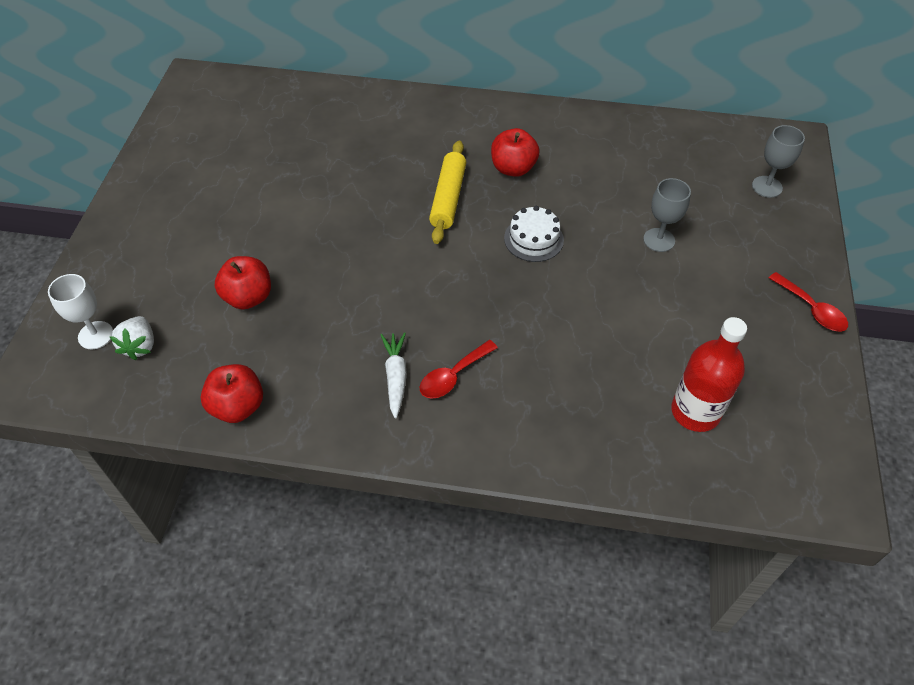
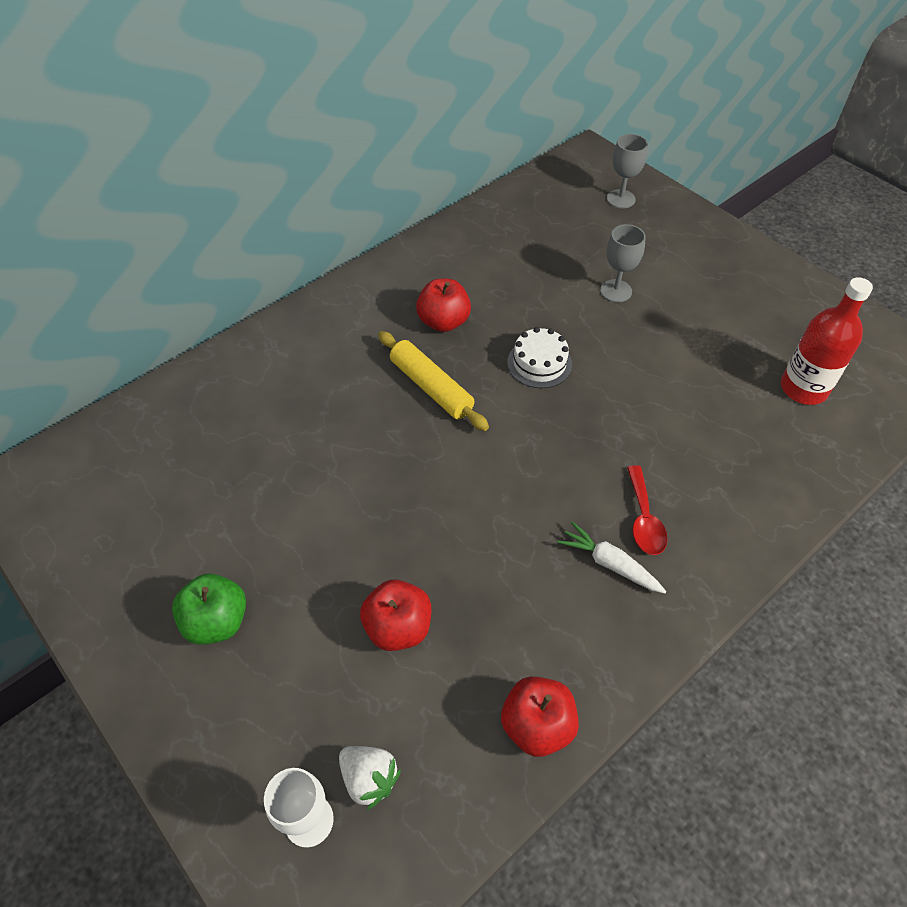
camera: 50 degrees left, 0 degrees up
red spoon [769,272,848,332] -> none
none -> green apple [172,574,246,645]

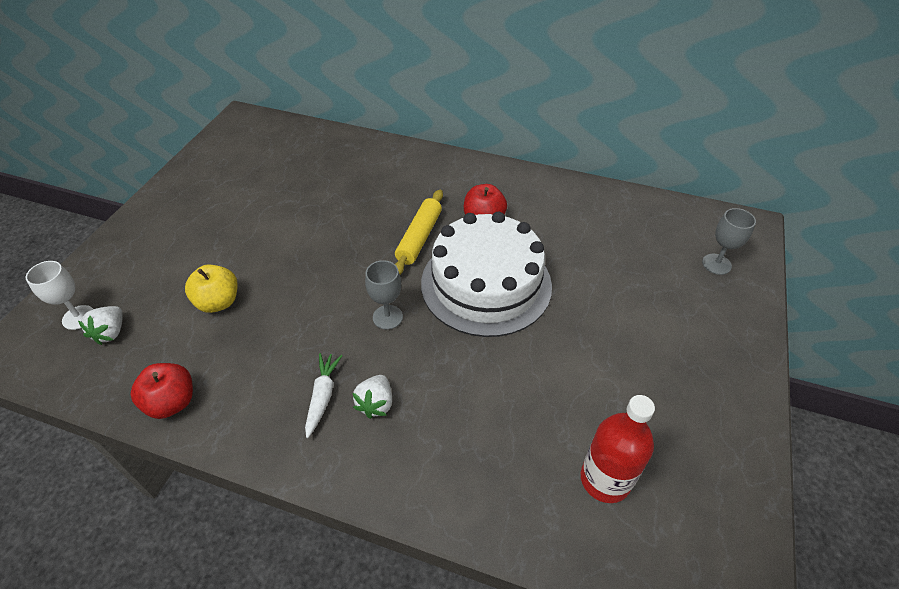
camera: 60 degrees right, 5 degrees down
green apple [172,574,246,645] -> none
red apple [360,579,431,651] -> yellow apple [185,265,238,313]
white cake [507,327,572,388] -> white cake [421,212,552,337], size x2.37
grey goblet [600,224,646,302] -> grey goblet moved to [365,260,403,330]
red spoon [627,465,668,555] -> white strawberry [352,375,392,419]

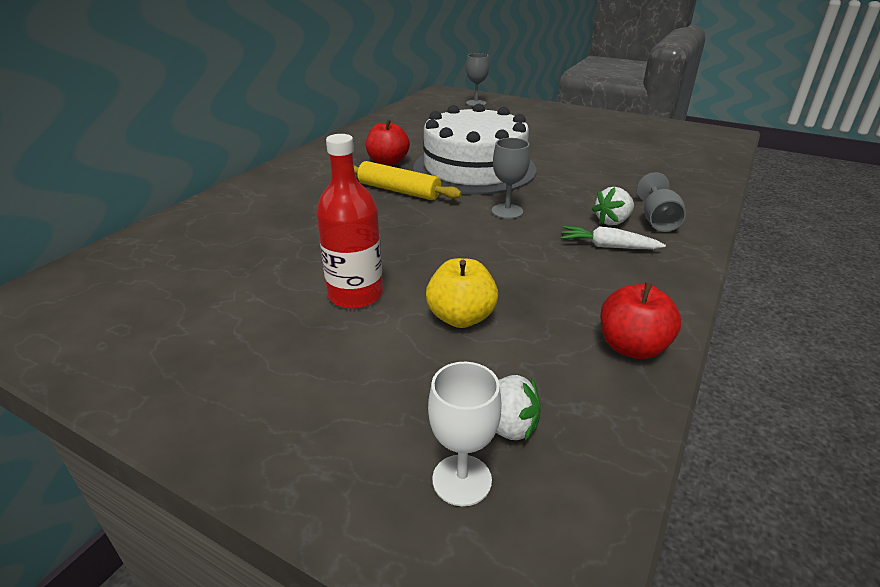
camera: 80 degrees left, 15 degrees down
white strawberry [352,375,392,419] -> white strawberry turned 120 degrees clockwise [592,187,634,225]
red bottle [581,395,655,503] -> red bottle moved to [316,134,383,309]
none -> grey goblet [637,172,686,232]

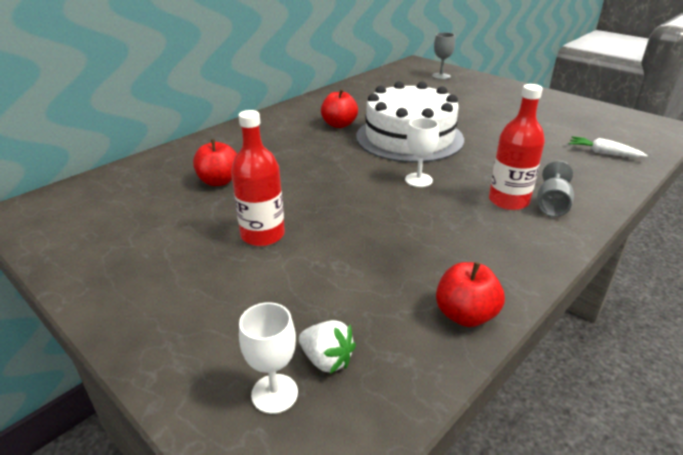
camera: 15 degrees right, 0 degrees up
yellow rolling pin [354,161,462,200] -> none
yellow apple [426,258,498,328] -> none
grey goblet [492,138,530,219] -> white goblet [405,118,439,187]
white carrot [561,226,666,249] -> white carrot moved to [569,136,648,158]
white strawberry [592,187,634,225] -> red bottle [489,84,545,210]
none -> red apple [193,139,237,186]

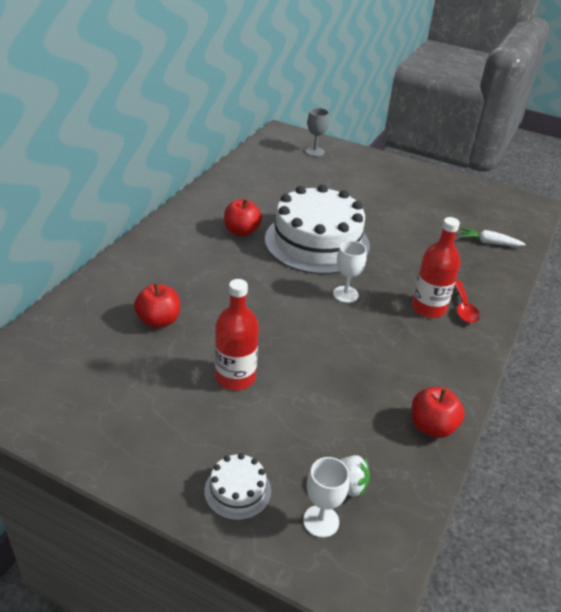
camera: 20 degrees left, 5 degrees up
grey goblet [537,161,574,217] -> red spoon [455,280,480,323]
none -> white cake [204,453,271,520]

